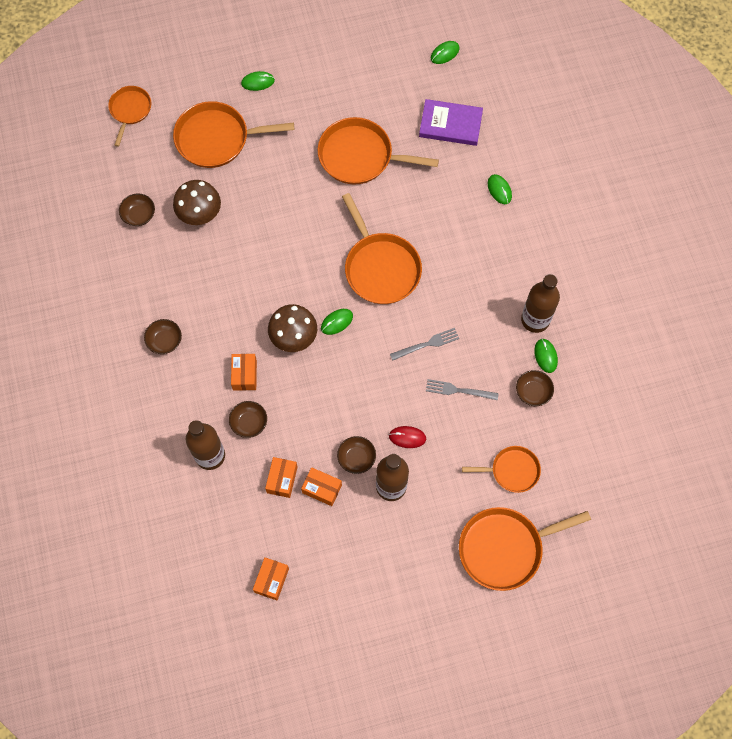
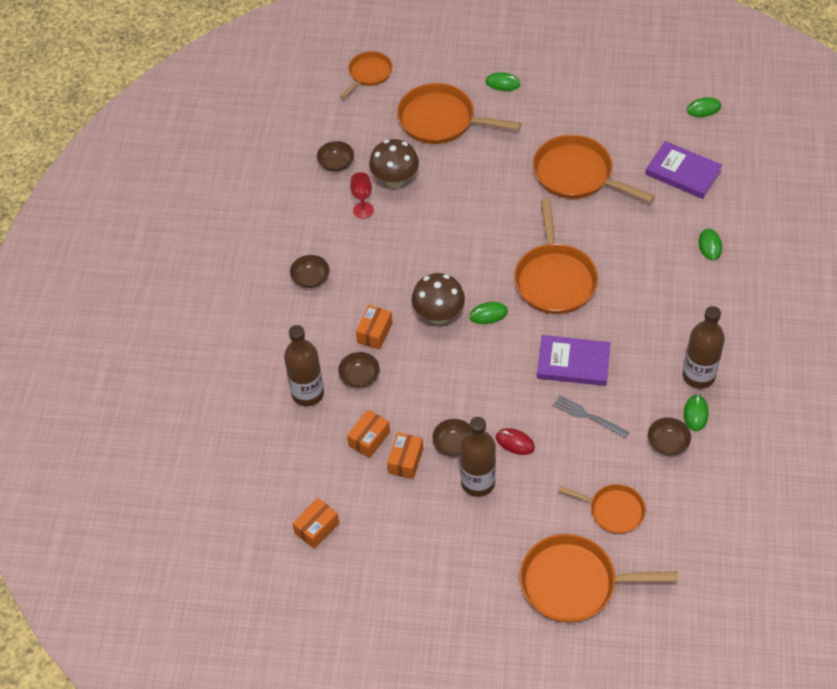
camera: 25 degrees right, 15 degrees down
orange box [301,467,342,506] -> orange box turned 60 degrees clockwise [387,432,423,479]
grey fork [390,328,459,361] -> purple book [537,335,611,386]
none -> red goblet [350,172,374,219]

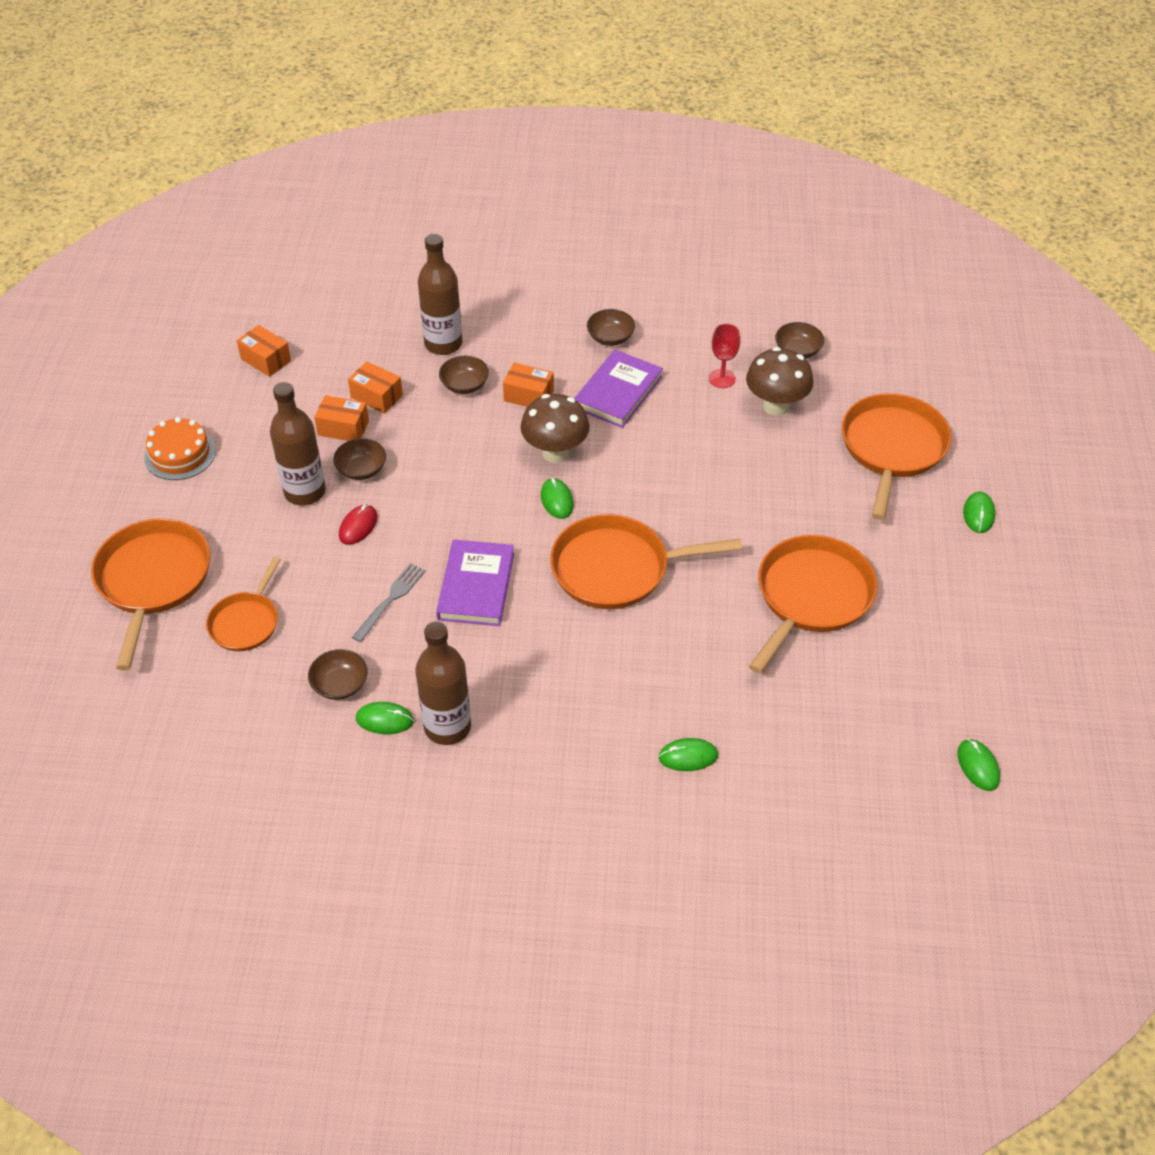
camera: 85 degrees right, 5 degrees down
orange pan [340,51,393,99] -> none
purple book [646,141,722,199] -> purple book moved to [574,350,663,428]
none -> orange cake [144,417,216,480]

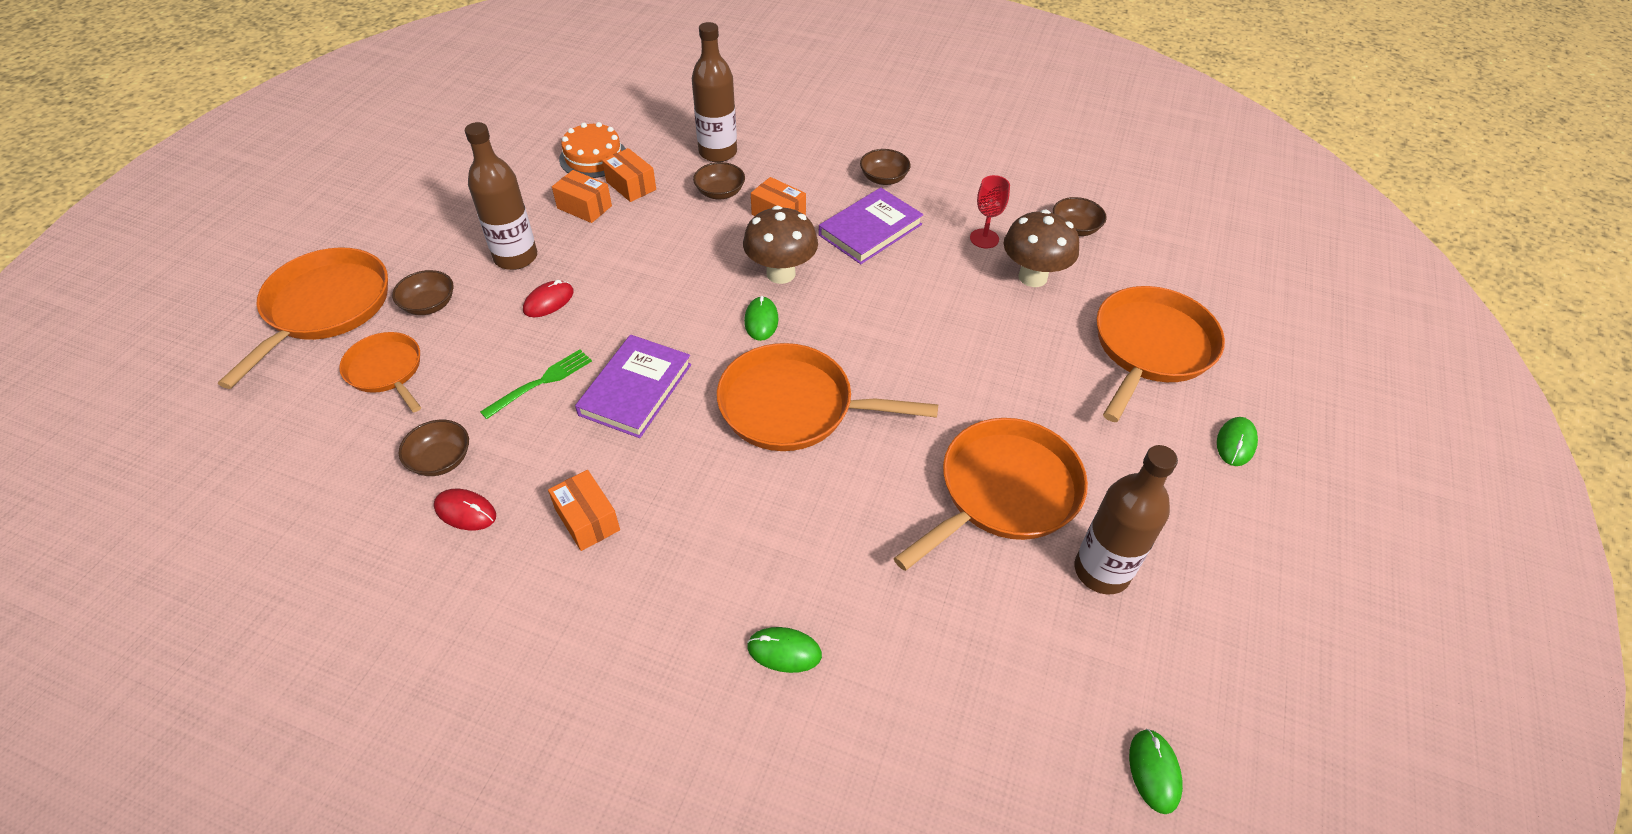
camera: 15 degrees right, 0 degrees up
orange cake [144,417,216,480] -> orange cake moved to [559,122,626,178]
orange pan [206,557,281,651] -> orange pan turned 105 degrees clockwise [339,332,421,412]
orange box [237,325,291,377] -> orange box moved to [548,470,620,551]
brown bowl [333,438,386,480] -> brown bowl moved to [392,270,453,315]
grey fork [352,563,426,642] -> green fork [480,349,592,419]
green mouse [356,702,414,734] -> red mouse [434,489,496,530]
brown bottle [415,621,471,745] -> brown bottle moved to [1075,445,1178,594]

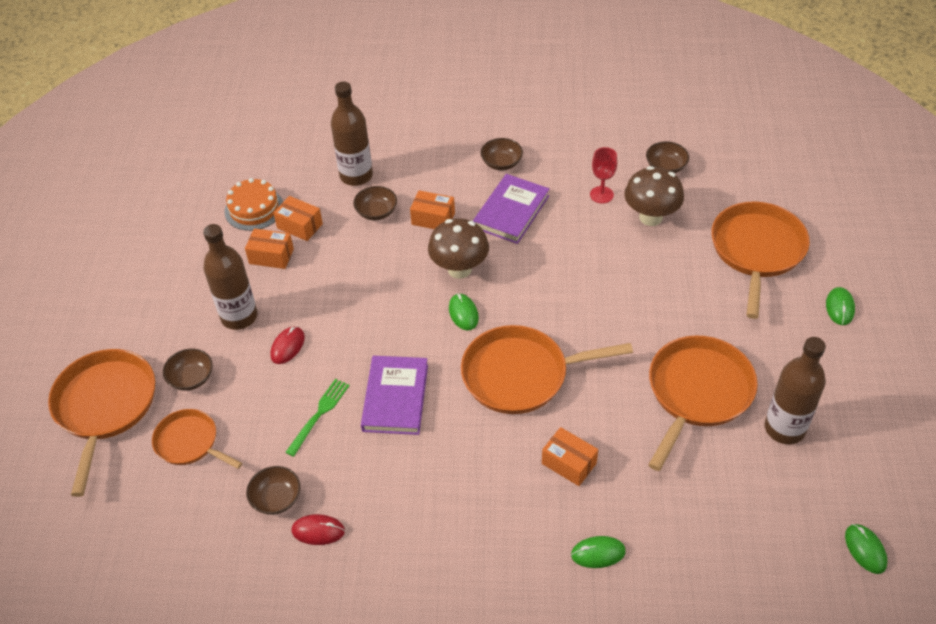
camera: 15 degrees left, 0 degrees up
orange box [548,470,620,551] -> orange box moved to [542,427,598,486]

